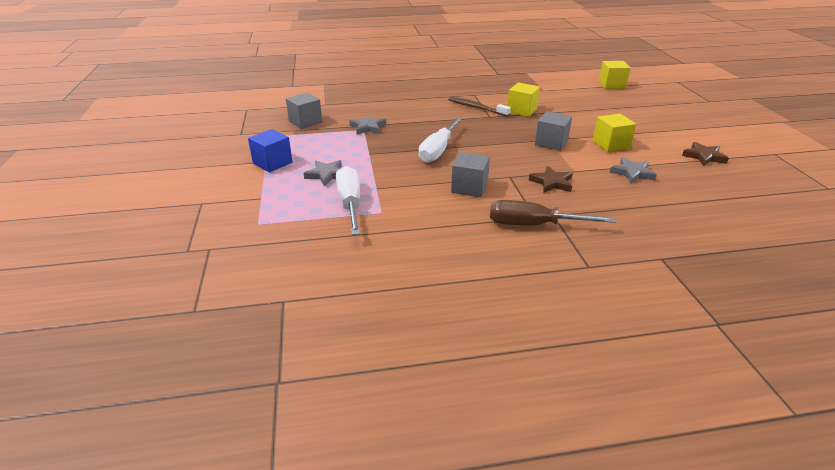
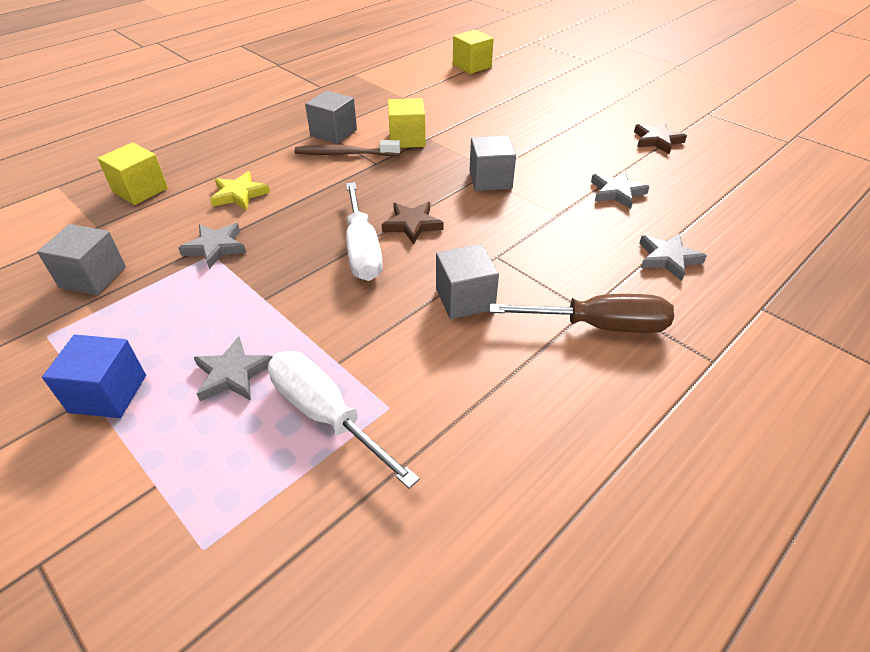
camera: 35 degrees left, 10 degrees up
brown screwdriver [490,200,616,226] -> brown screwdriver turned 150 degrees counterclockwise [489,294,674,333]
brown star [529,166,573,193] -> brown star moved to [382,202,444,245]
yellow cube [593,114,636,152] -> yellow cube moved to [97,142,168,205]
none -> yellow star [210,171,270,210]
none -> grey cube [305,90,357,144]
none -> grey star [639,233,707,281]

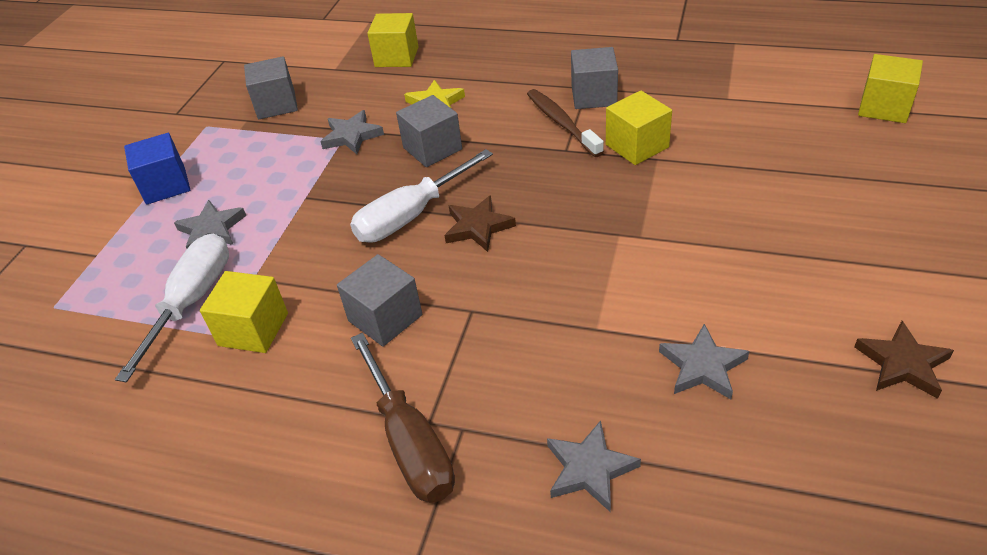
camera: 65 degrees right, 0 degrees up
grey cube [469,135,516,191] -> grey cube moved to [396,95,462,167]
none -> yellow cube [200,271,288,353]

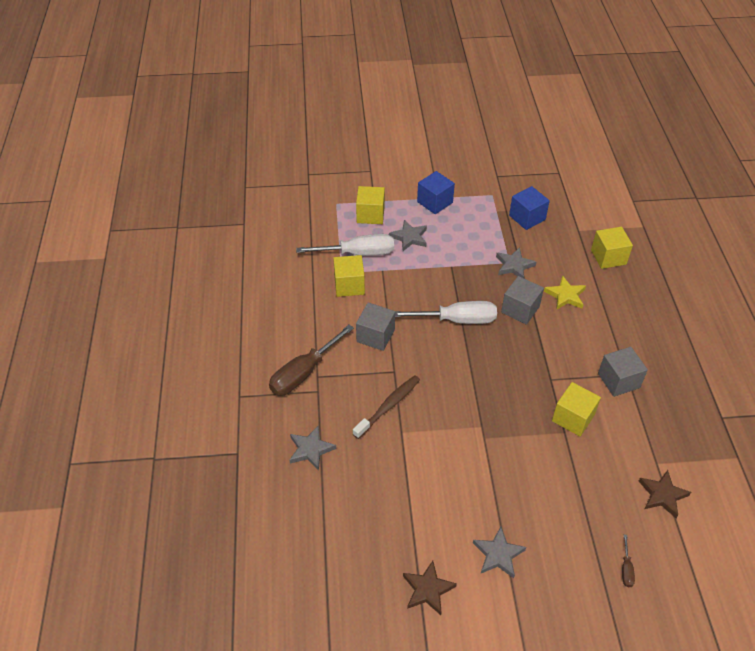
camera: 65 degrees right, 5 degrees up
grey cube [244,56,298,119] -> blue cube [509,186,550,230]
white screwdriver [350,149,493,243] -> white screwdriver turned 150 degrees clockwise [395,301,497,324]
brown star [444,195,516,252] -> brown star moved to [639,470,691,518]
brown toothbrush [527,89,604,157] -> brown toothbrush moved to [353,375,420,439]
grey star [659,324,749,399] -> grey star moved to [473,527,526,578]
yellow cube [858,54,923,123] -> yellow cube moved to [356,186,385,224]
none -> brown screwdriver [622,535,635,587]

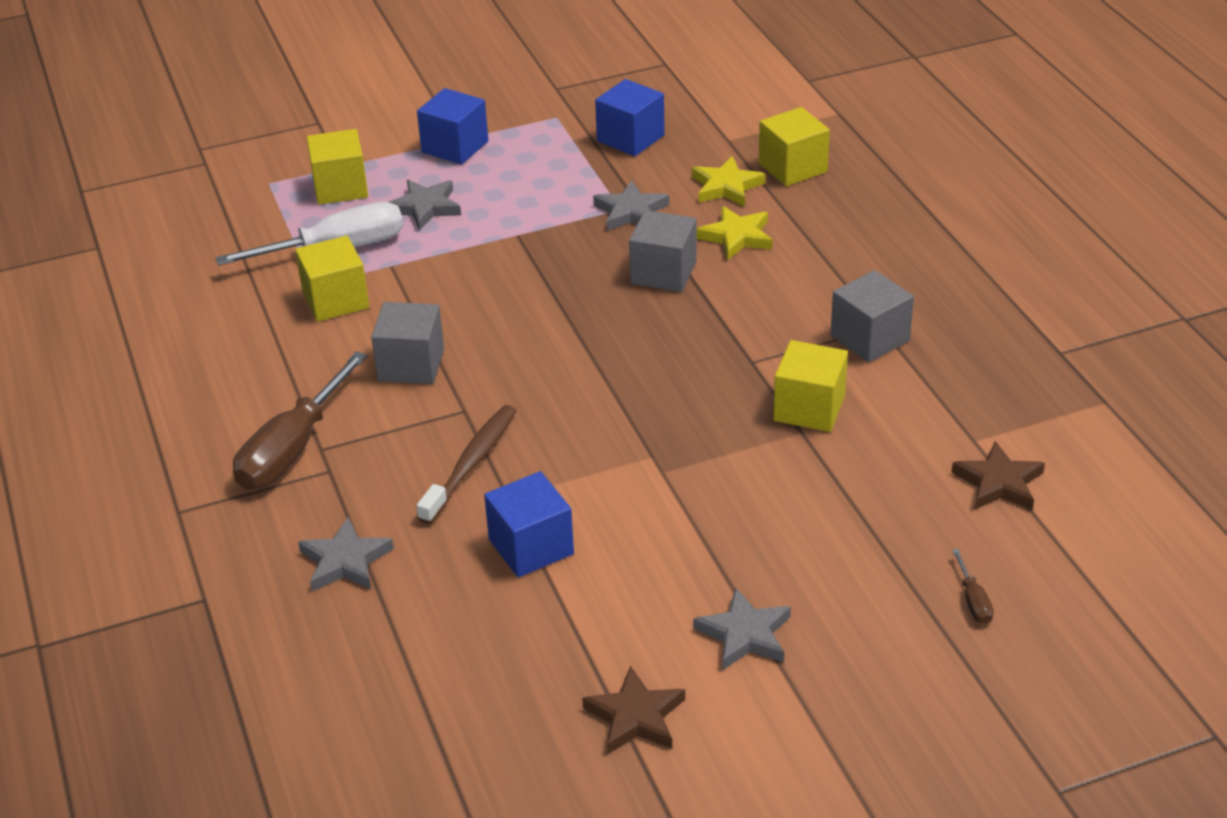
camera: 15 degrees left, 10 degrees down
white screwdriver [395,301,497,324] -> none
none -> blue cube [484,471,574,577]
none -> yellow star [692,156,766,207]

